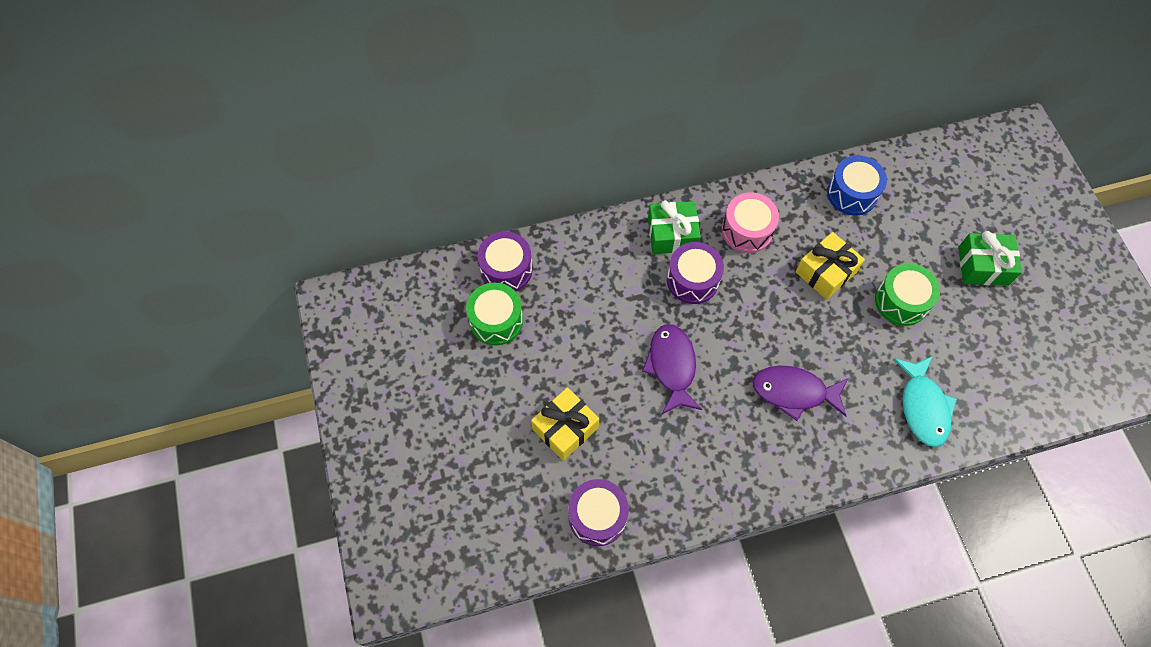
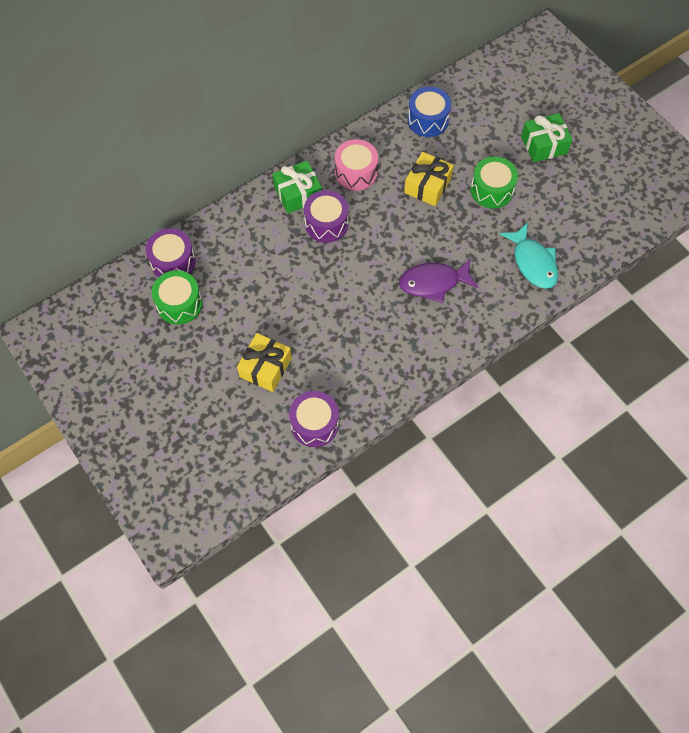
camera: 20 degrees left, 0 degrees up
purple fish [642,324,702,414] -> none

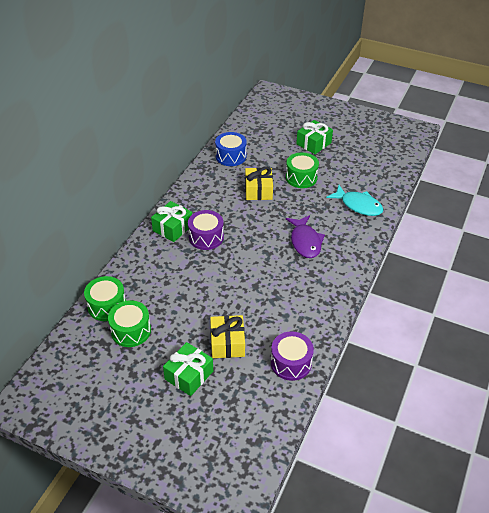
camera: 30 degrees left, 20 degrees down
purple drum [146,228,196,278] -> green drum [84,276,126,321]
pink drum [335,139,378,191] -> none
purple fish [399,259,478,303] -> purple fish turned 60 degrees counterclockwise [286,215,325,258]
none -> green gift [163,342,213,396]

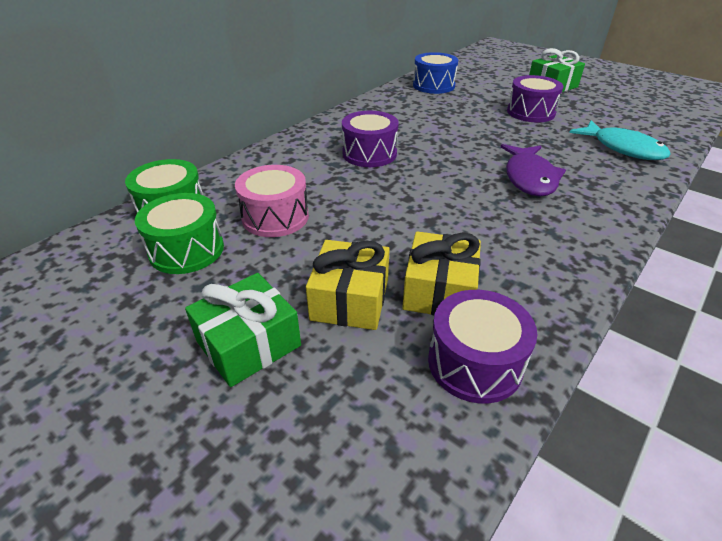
camera: 15 degrees right, 5 degrees down
green gift [151,201,192,242] -> none
yellow gift [245,166,273,200] -> yellow gift moved to [402,231,481,315]
green drum [286,153,319,188] -> purple drum [507,75,564,122]
none -> pink drum [235,165,309,237]

